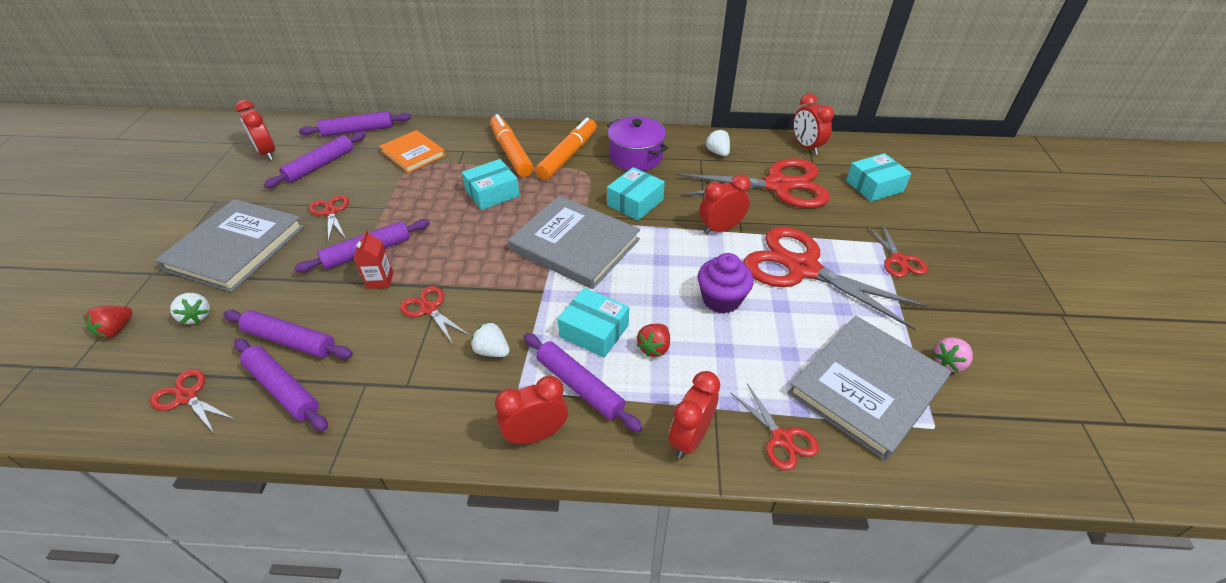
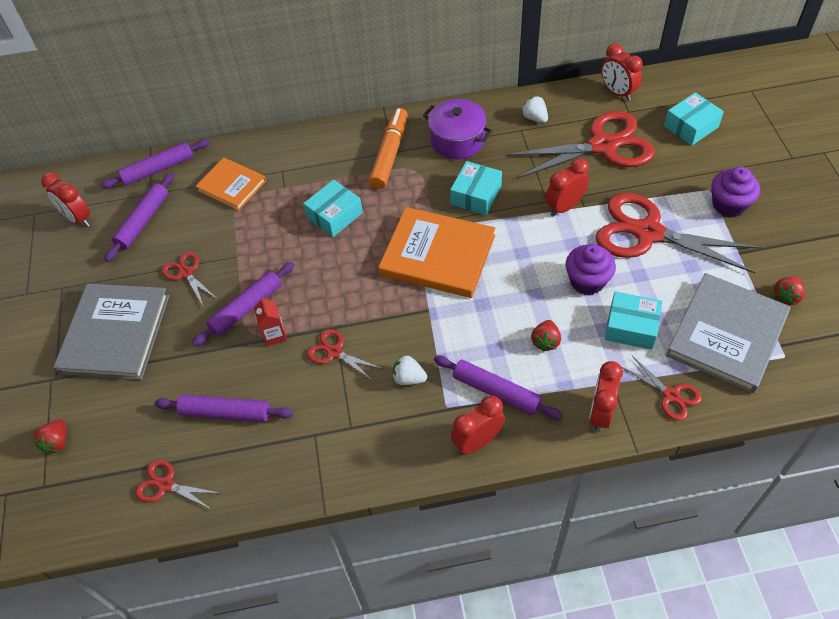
camera: 10 degrees left, 10 degrees up
white strawberry [170,293,210,324] -> none
purple rolling pin [234,339,328,431] -> none
orange marker [490,114,534,177] -> none
grey book [508,195,640,289] -> orange book [378,207,495,298]
turquoise box [558,288,629,358] -> turquoise box moved to [605,291,662,350]
red scissors [867,224,928,277] -> purple cupcake [712,167,760,217]
pink strawberry [933,337,973,372] -> red strawberry [773,277,805,305]

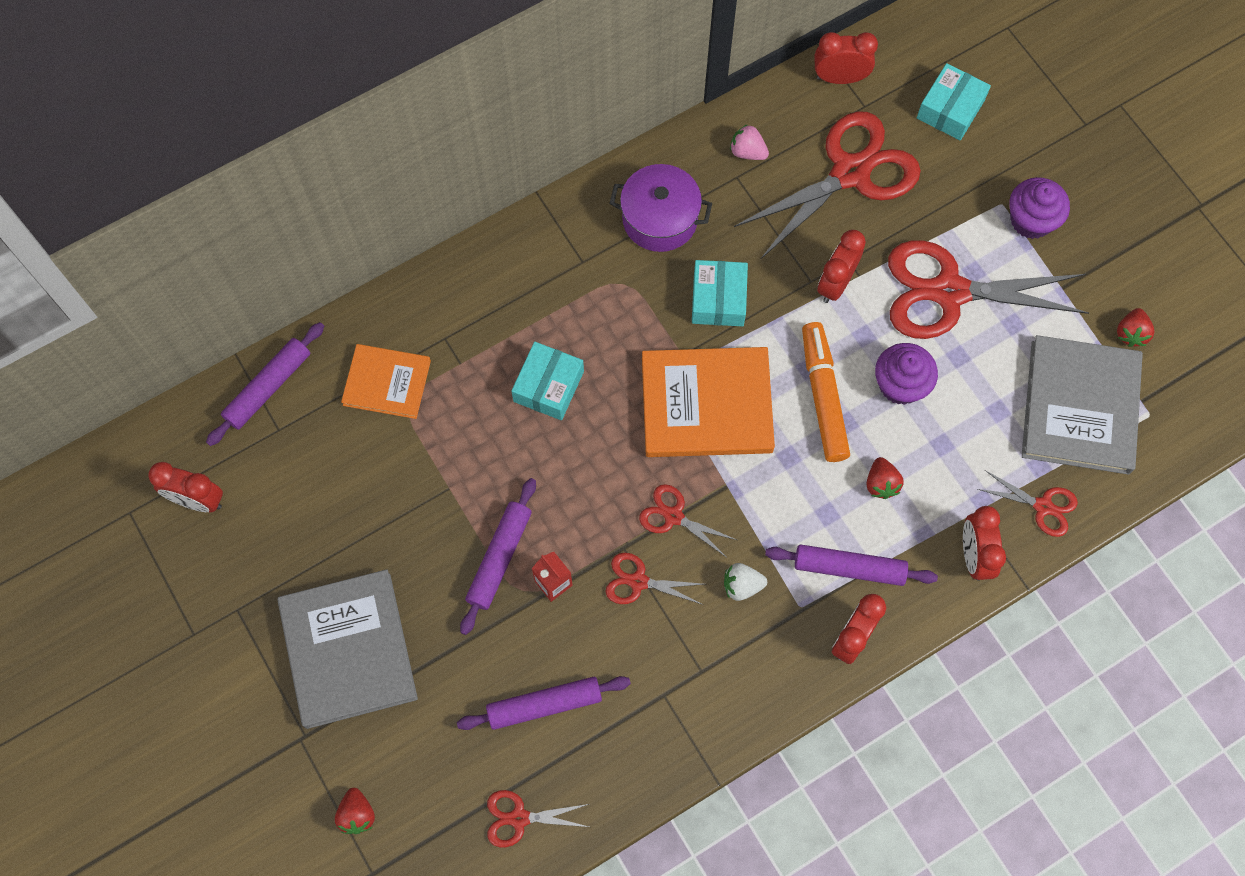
camera: 25 degrees left, 15 degrees up
purple rolling pin [105,173,174,262] -> none
red scissors [162,252,217,305] -> red scissors moved to [639,484,737,558]
orange marker [369,108,408,189] -> orange marker moved to [802,322,850,462]
white strawberry [522,96,548,123] -> pink strawberry [730,124,769,160]
red clock [601,43,643,101] -> red clock turned 150 degrees clockwise [814,32,878,84]
turquoise box [605,291,662,350] -> none

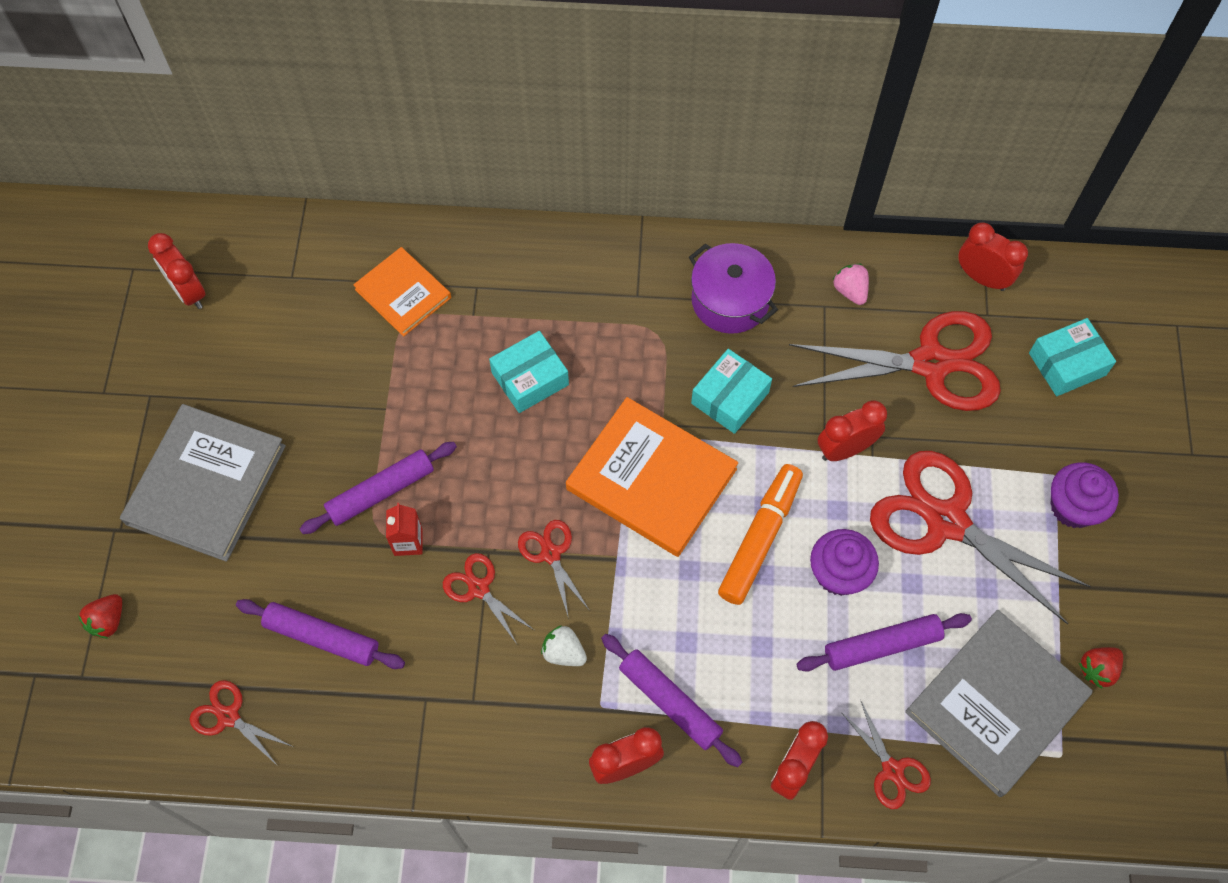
camera: 35 degrees right, 5 degrees down
purple rolling pin [206,322,324,446] -> purple rolling pin moved to [796,613,972,672]
red strawberry [867,457,904,499] -> none

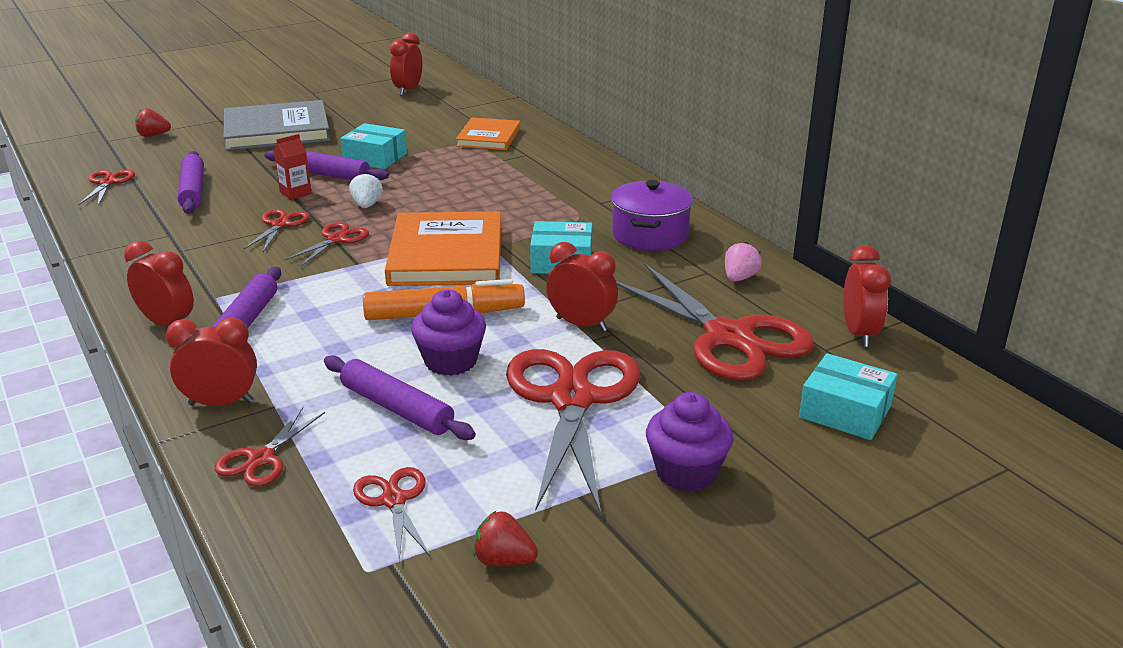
camera: 55 degrees right, 35 degrees down
turquoise box [489,331,569,413] -> turquoise box moved to [341,123,407,169]
white strawberry [541,625,587,666] -> white strawberry moved to [349,172,383,208]
grey book [905,610,1093,797] -> red scissors [353,467,431,562]

